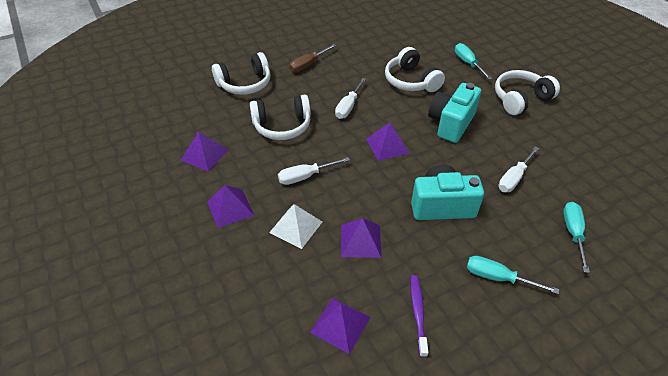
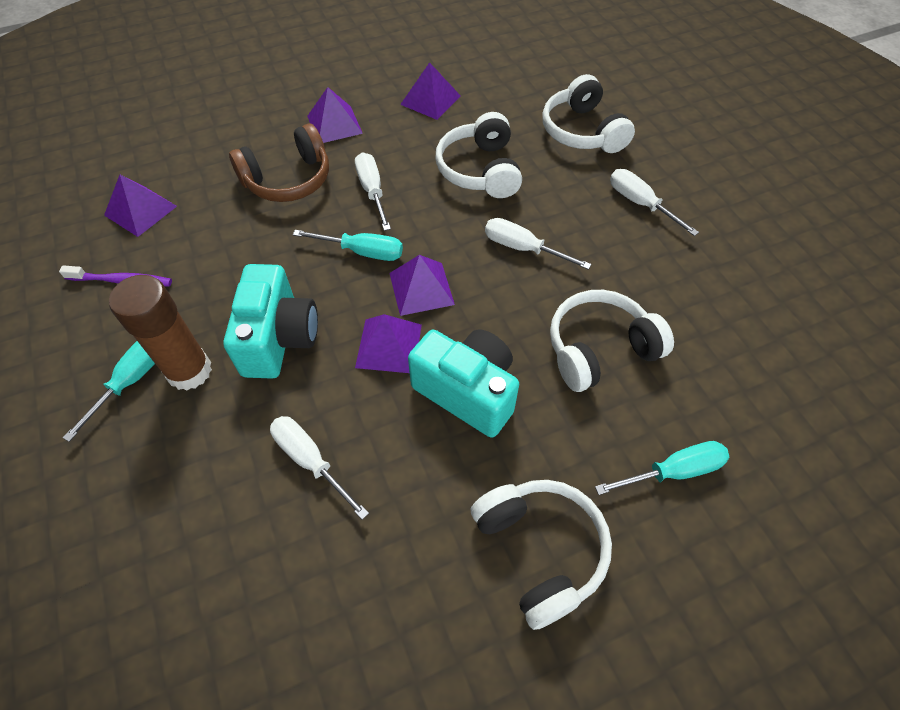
camera: 95 degrees right, 10 degrees up
white pyramid [269,204,322,249] -> brown headphones [229,123,329,202]
brown screwdriver [289,44,336,72] -> white screwdriver [610,169,699,236]
purple pyramid [341,218,381,258] -> purple pyramid moved to [355,314,422,373]
turquoise screwdriver [563,202,590,273] -> turquoise screwdriver moved to [293,230,403,261]
none -> brown glue stick [109,275,212,391]

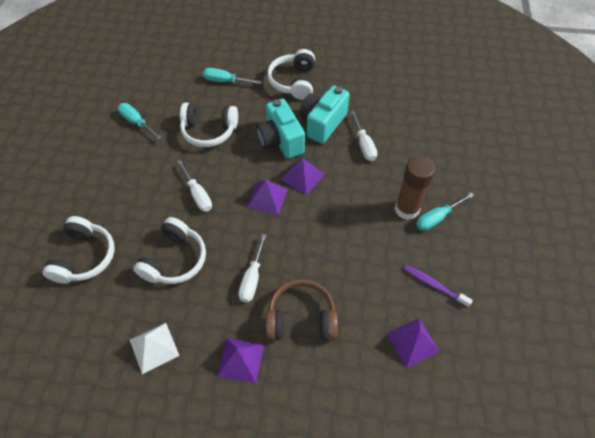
camera: 150 degrees left, 0 degrees up
turquoise camera [223,264,318,379] -> turquoise camera moved to [300,85,350,144]
turquoise screwdriver [293,230,403,261] -> turquoise screwdriver moved to [118,103,162,140]
purple pyramid [400,62,461,120] -> white pyramid [130,323,180,374]
white screwdriver [610,169,699,236] -> none

